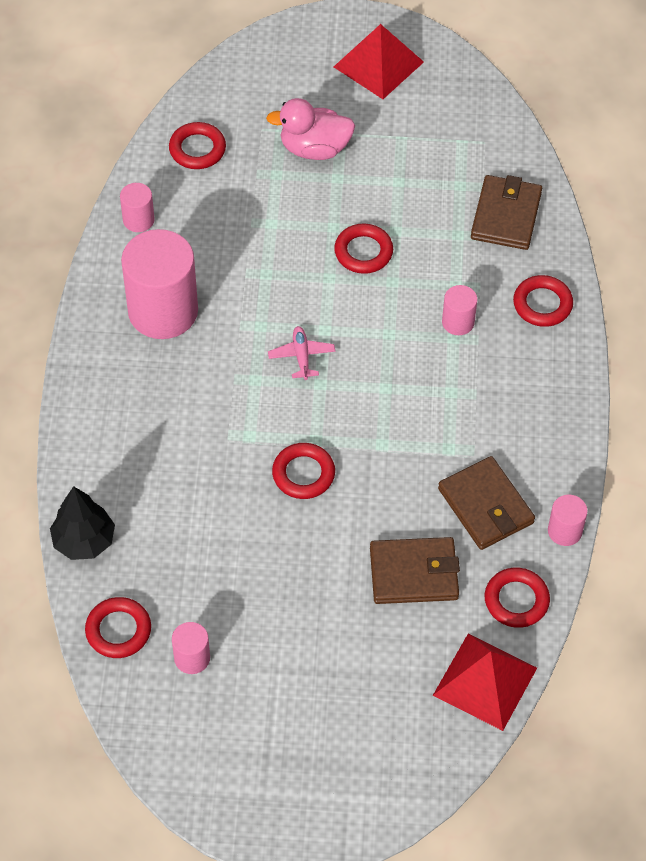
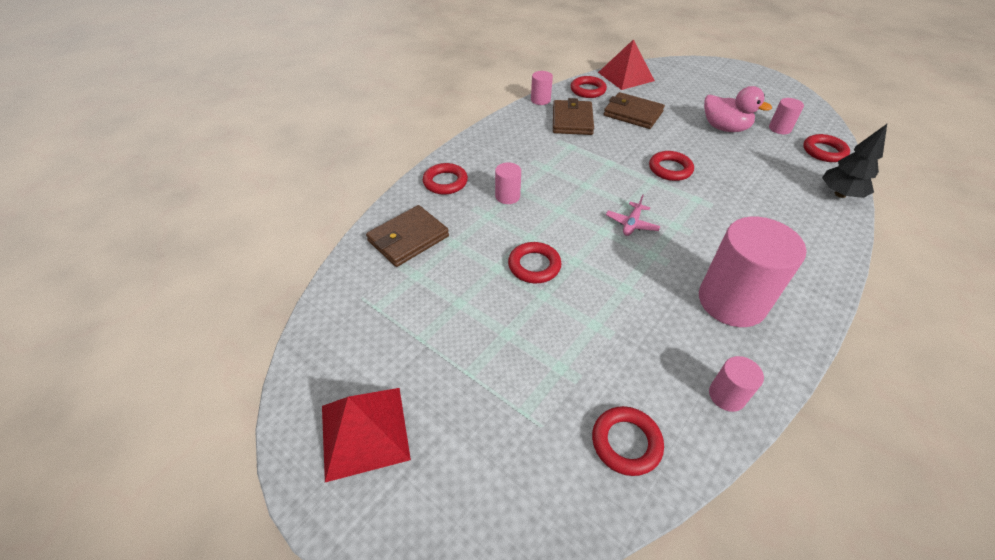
camera: 145 degrees left, 10 degrees down
pink duck [266,98,355,160] -> pink duck moved to [704,86,772,132]

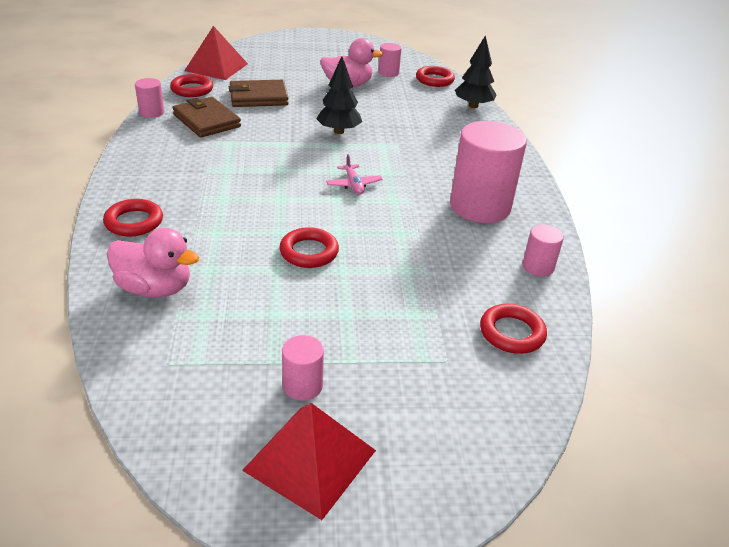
camera: 45 degrees left, 10 degrees down
brown wallet [366,205,449,267] -> pink duck [107,228,199,298]
pink cylinder [495,162,521,204] -> pink cylinder moved to [282,335,324,401]
red ring [649,151,694,181] -> black tree [316,56,362,134]

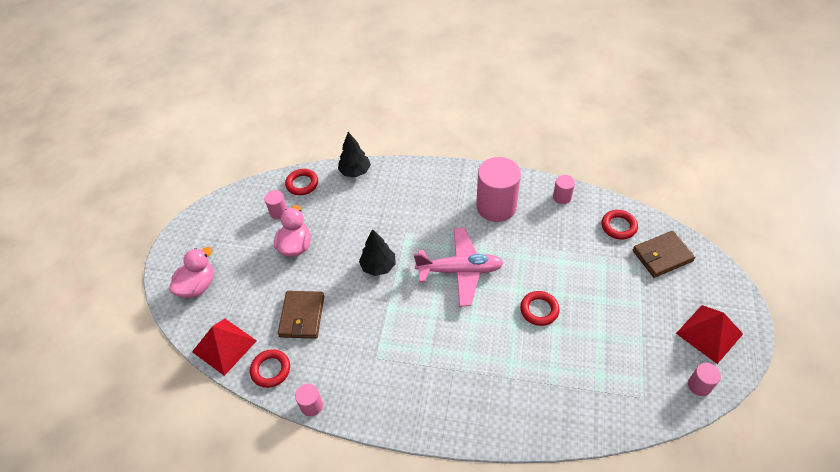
camera: 70 degrees left, 15 degrees up
red ring [103,199,163,237] -> none
pink duck [107,228,199,298] -> pink duck moved to [169,247,214,298]
brown wallet [172,97,241,138] -> brown wallet moved to [633,231,695,278]
pink cylinder [282,335,324,401] -> pink cylinder moved to [688,363,721,396]
pink plane [326,154,382,194] -> pink plane [414,228,503,307], size x2.27

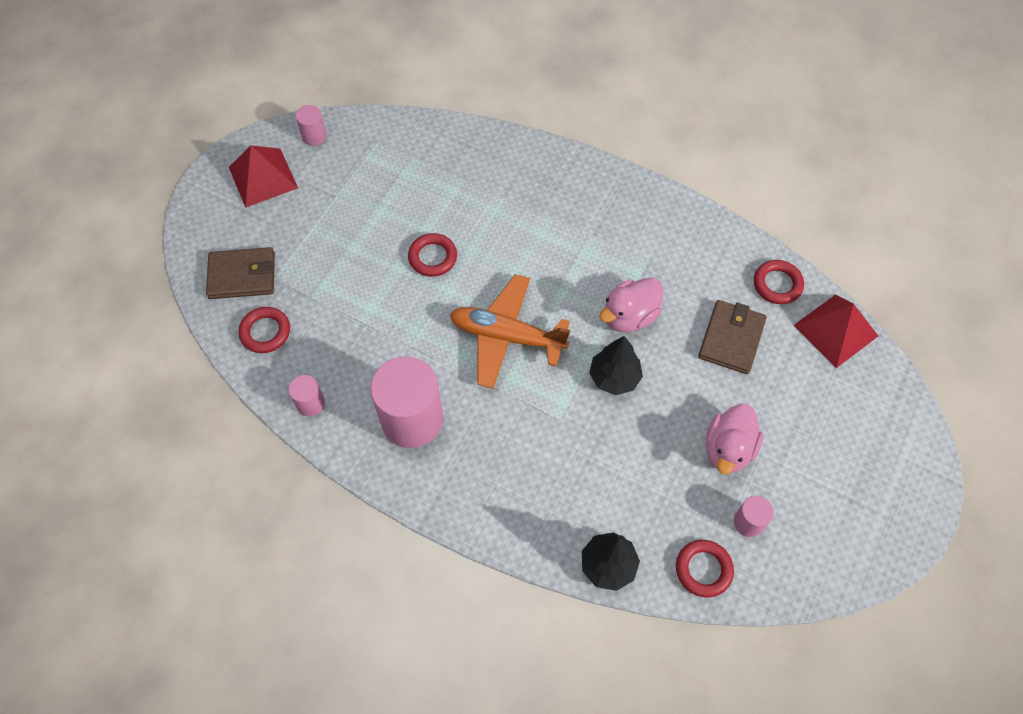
camera: 165 degrees left, 10 degrees up
pink duck [169,247,214,298] -> pink duck moved to [599,278,663,332]
pink cylinder [295,384,323,417] -> none
pink plane [414,228,503,307] -> orange plane [450,274,570,389]

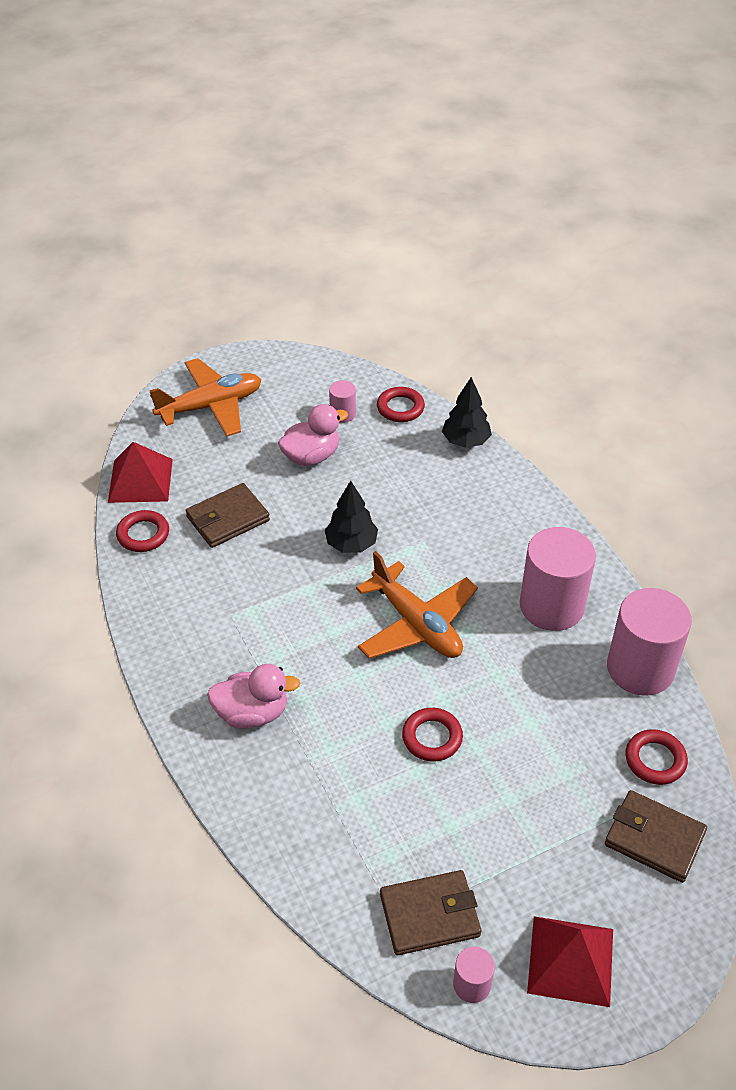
camera: 145 degrees left, 15 degrees down
pink cylinder [288,375,325,416] -> pink cylinder [607,588,692,696], size x2.15
pink duck [599,278,663,332] -> pink duck moved to [207,664,300,729]
none -> orange plane [150,358,262,437]
none -> brown wallet [380,870,481,955]

